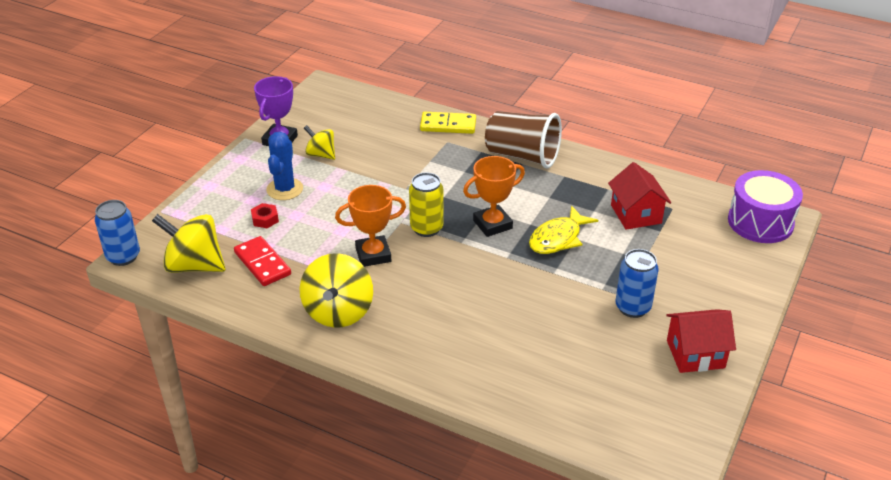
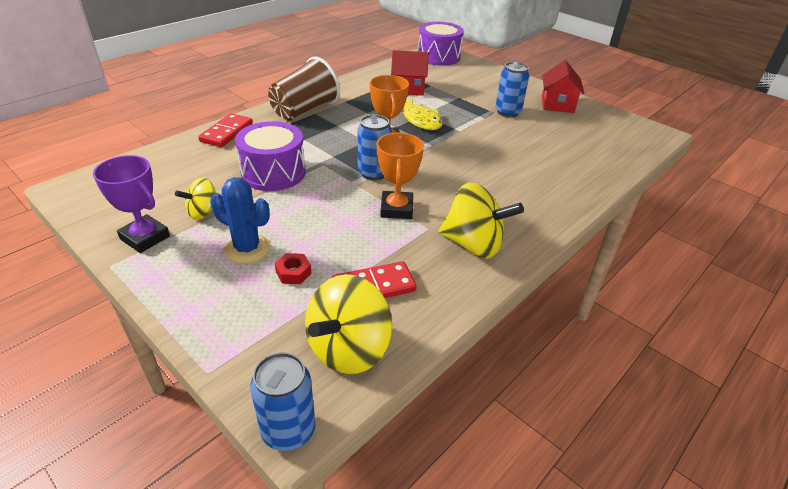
camera: 75 degrees left, 0 degrees up
yellow can [409,172,443,237] -> blue can [358,114,392,180]
yellow domino [420,112,476,134] -> red domino [198,113,253,147]
none -> purple drum [235,121,306,191]

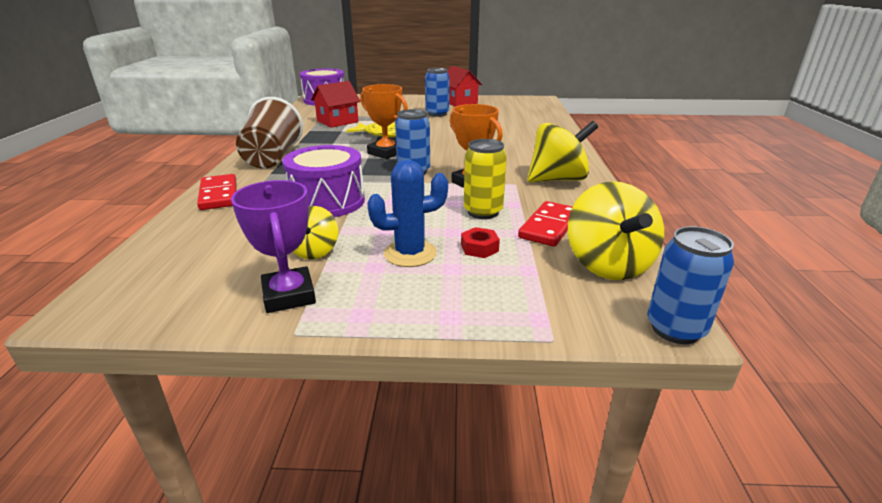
camera: 40 degrees left, 10 degrees down
purple trophy [93,155,170,253] -> purple trophy turned 75 degrees clockwise [231,180,316,313]
none -> yellow can [464,139,507,219]

